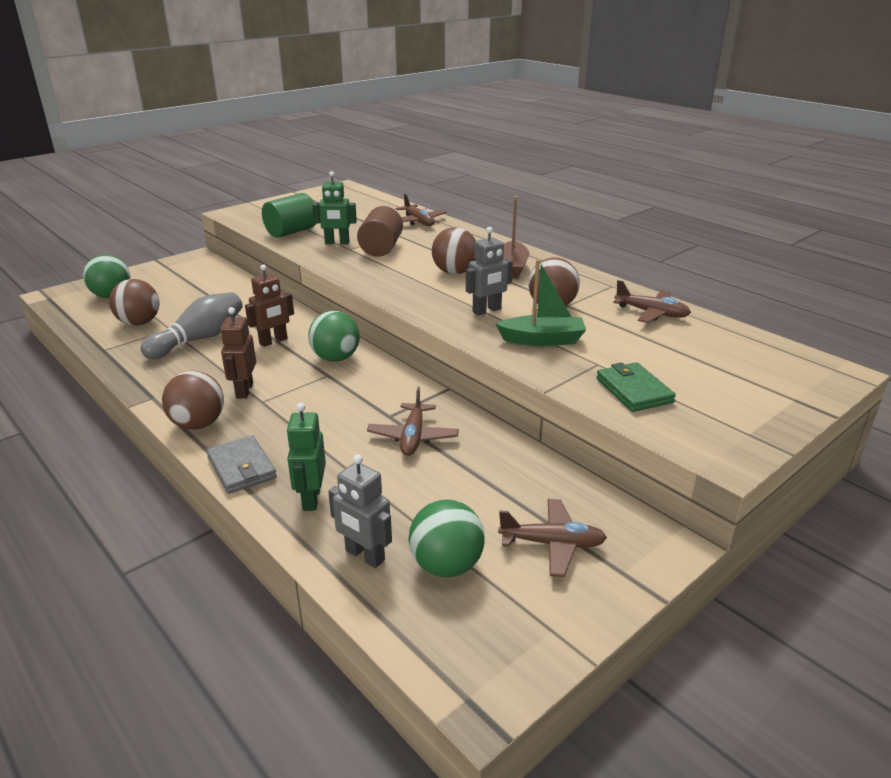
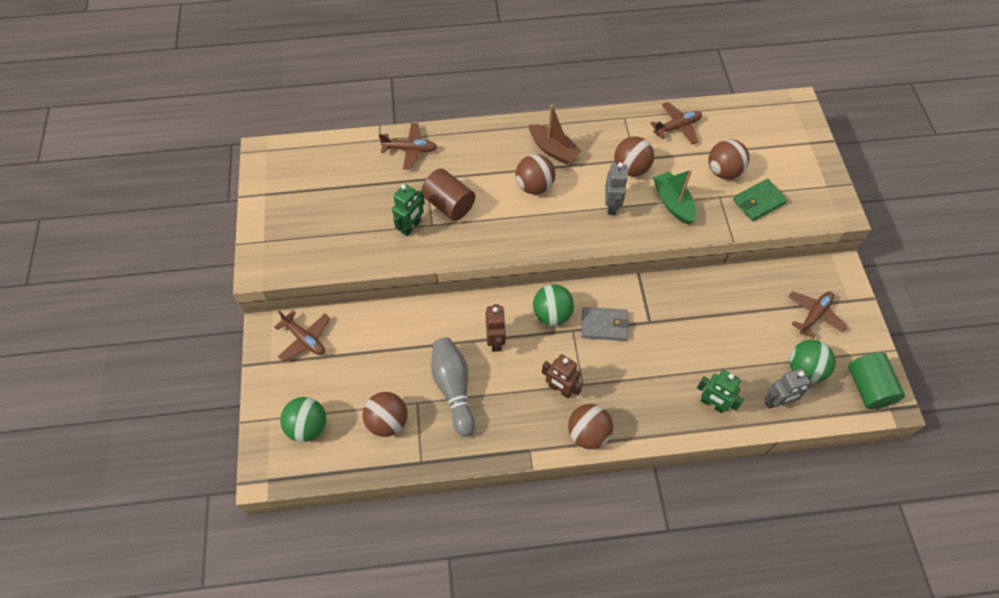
camera: 55 degrees left, 30 degrees up
grey wallet [206,435,277,494] -> grey wallet moved to [581,307,629,341]
green cylinder [262,193,316,238] -> green cylinder moved to [848,352,905,409]
brown plane [367,387,459,456] -> brown plane moved to [274,310,330,362]
green boat [496,259,586,346] -> green boat turned 60 degrees counterclockwise [653,169,696,225]
green wallet [596,362,676,412] -> green wallet turned 45 degrees counterclockwise [733,179,788,221]
none -> brown ball [709,139,750,179]

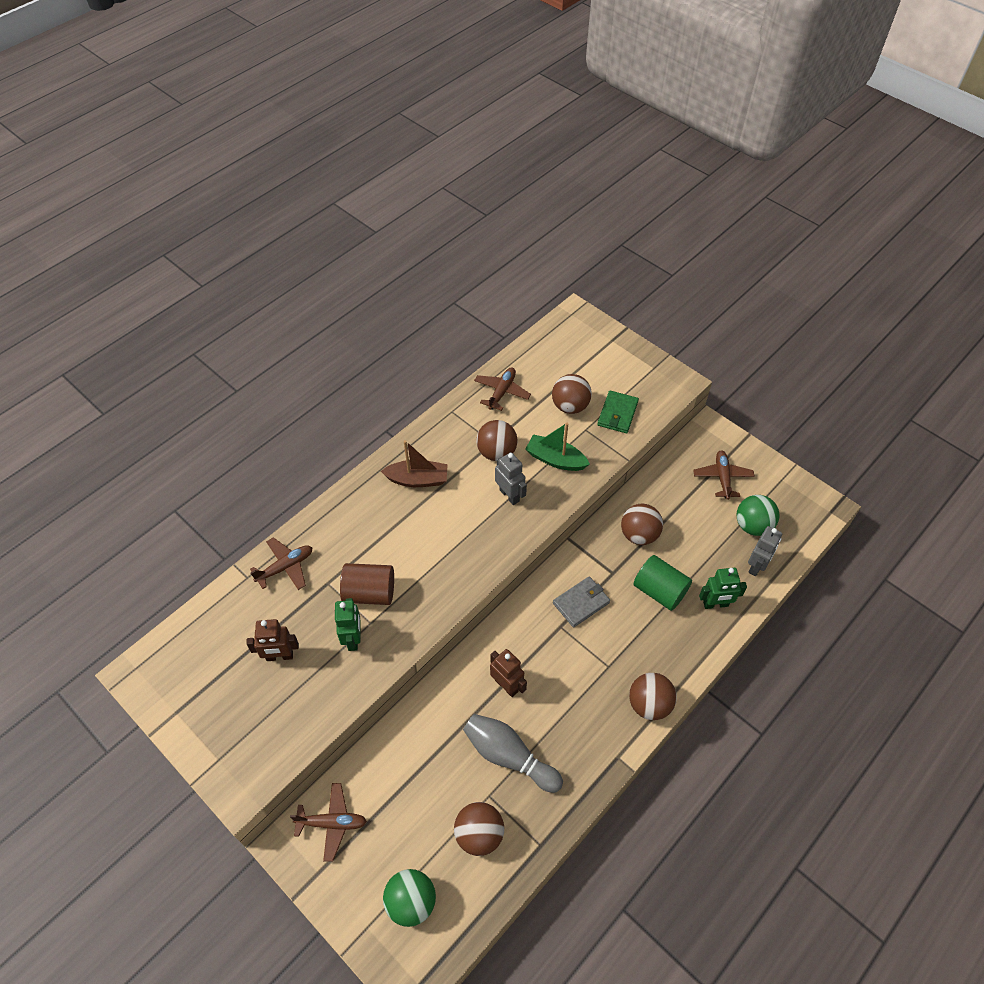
camera: 40 degrees left, 5 degrees down
brown ball [516,154,555,195] -> brown ball moved to [621,504,663,545]
green ball [533,284,574,326] -> none
brown robot [542,354,583,398] -> brown robot moved to [246,619,299,661]
green cylinder [848,352,905,409] -> green cylinder moved to [633,555,692,611]

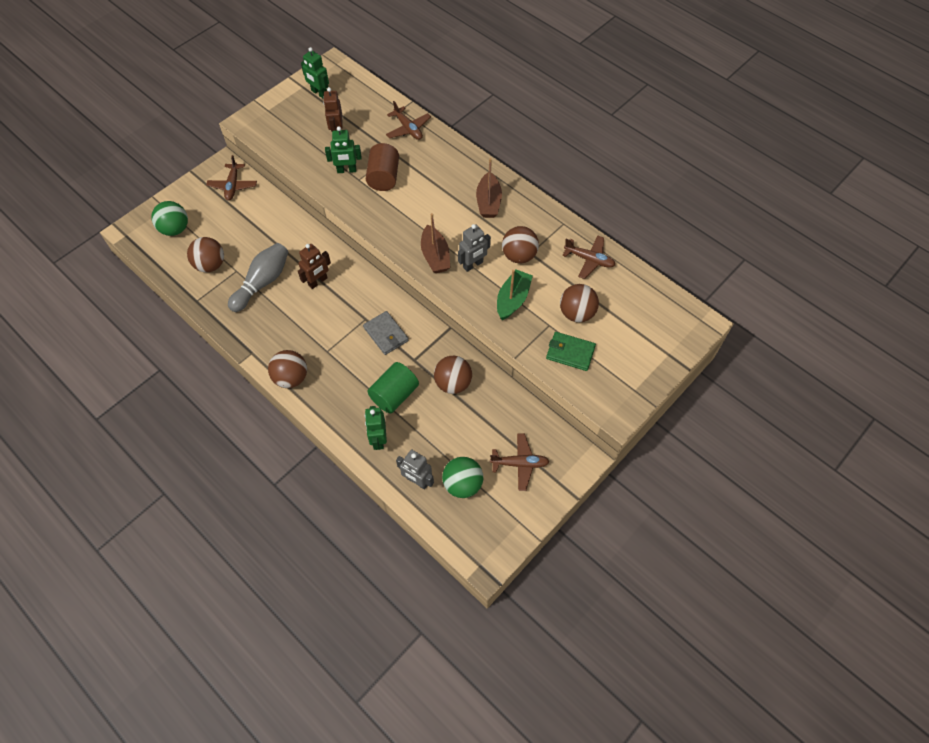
camera: 90 degrees right, 5 degrees up
none -> green robot [301,47,329,98]
none -> brown boat [421,213,451,273]

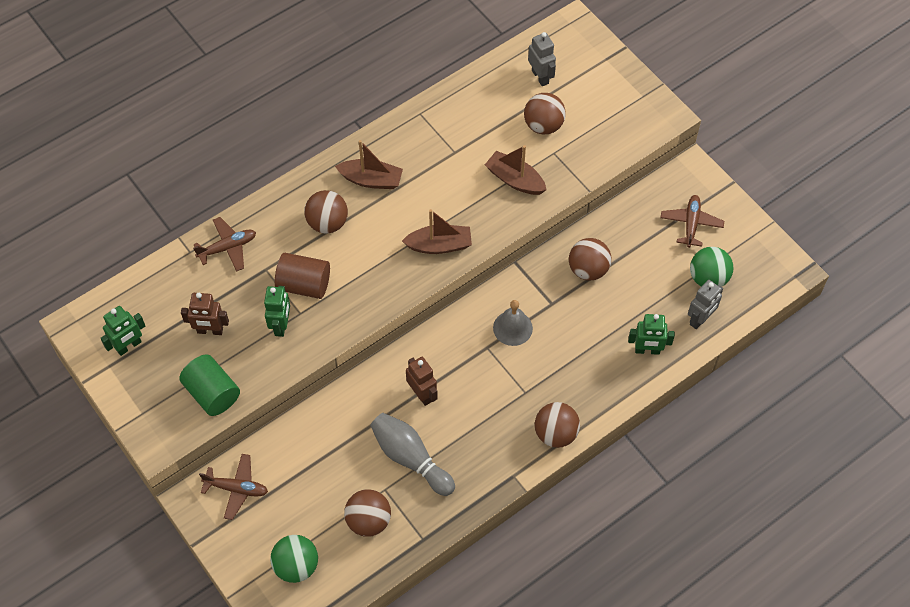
camera: 80 degrees left, 0 degrees up
grey wallet [363,311,409,355] -> grey bell [493,300,533,346]
green cylinder [367,362,419,414] -> green cylinder moved to [179,354,240,416]
grey robot [458,224,491,272] -> grey robot moved to [528,32,556,86]
green boat [497,269,533,320] -> brown boat [485,145,546,195]
brown ball [502,226,539,263] -> brown ball moved to [304,190,348,233]
green wallet [546,332,596,371] -> none
brown plane [562,236,615,279] -> none

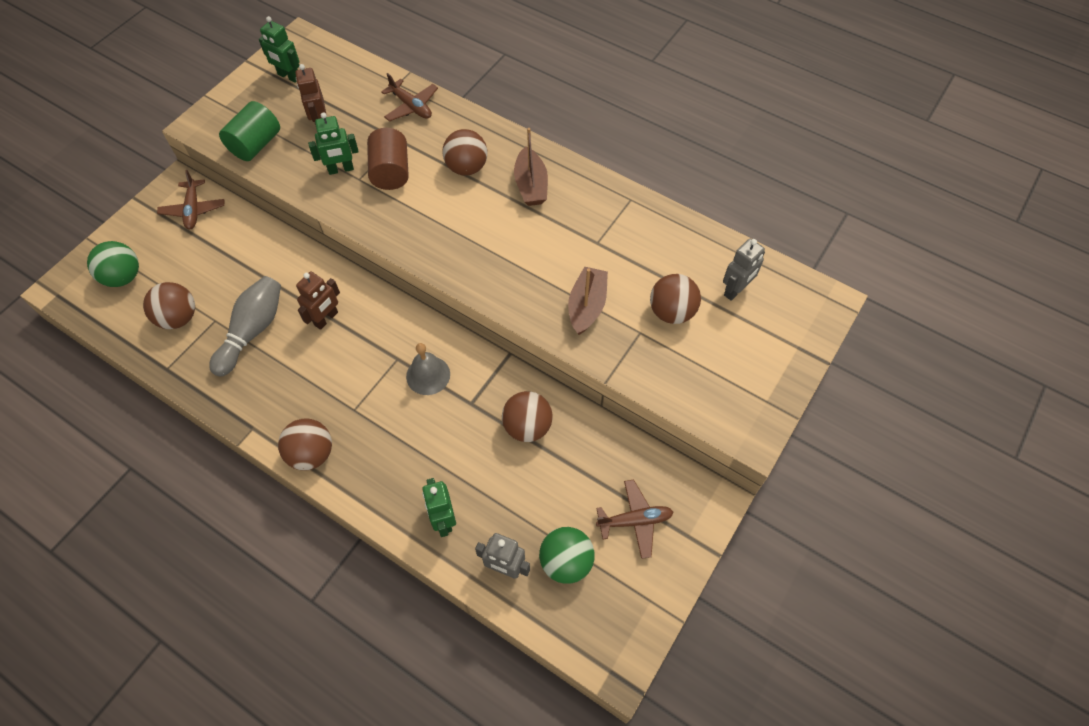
camera: 70 degrees right, 0 degrees up
brown boat [402,209,472,254] -> none

